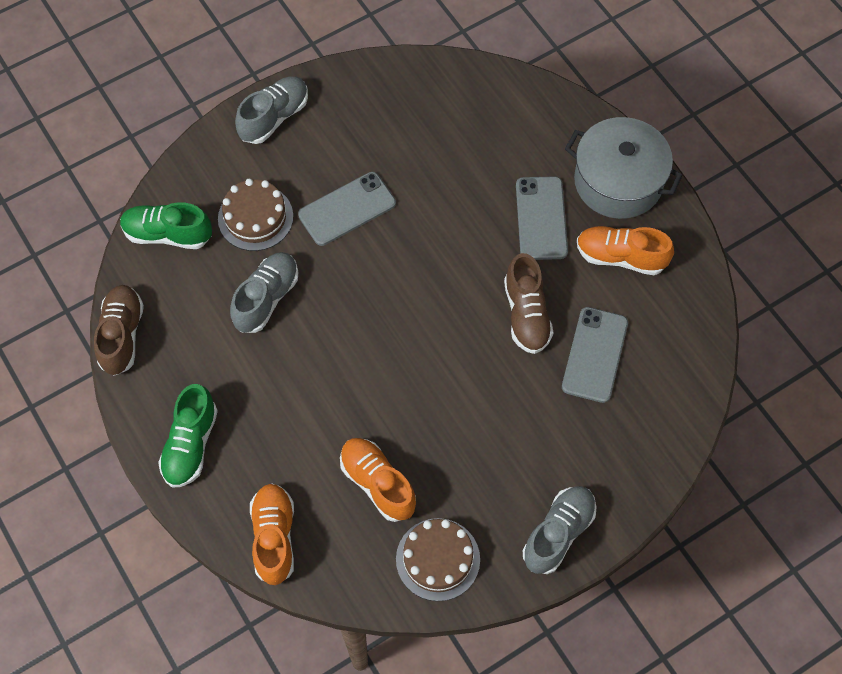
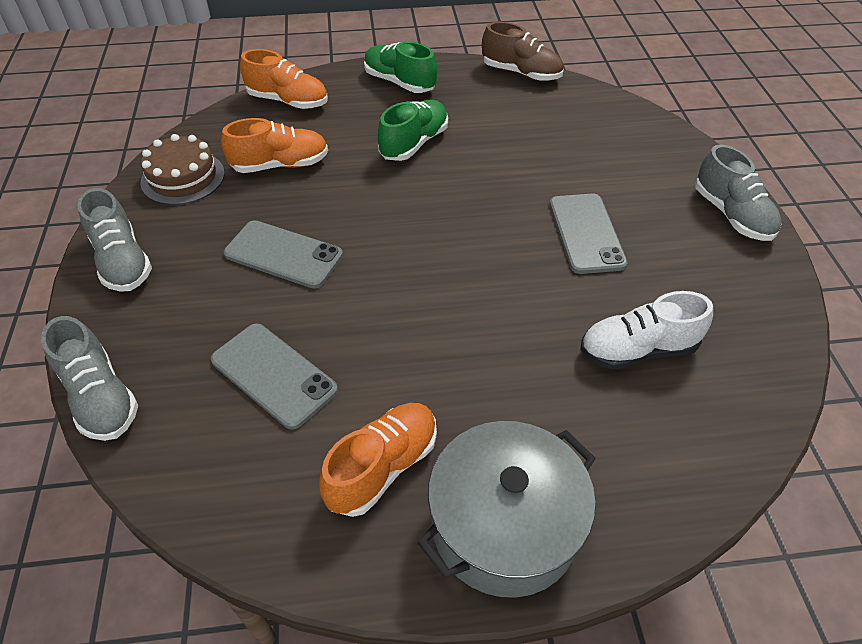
camera: 115 degrees right, 15 degrees down
green shoe [120,202,212,249] -> green shoe moved to [378,100,448,161]
brown cake [218,179,293,251] -> none
grey shoe [230,252,298,333] -> grey shoe moved to [41,316,138,441]
brown shoe [504,253,553,354] -> none
grey phone [516,176,568,260] -> grey phone moved to [224,220,343,288]
none -> white shoe [581,291,713,370]

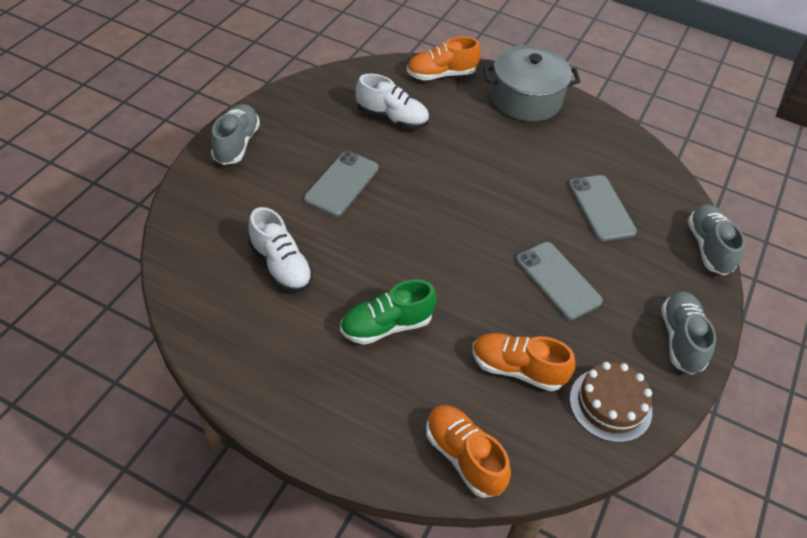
camera: 150 degrees left, 0 degrees up
orange shoe [319,403,437,517] -> orange shoe moved to [407,36,481,81]
green shoe [364,41,437,93] -> none
brown shoe [482,22,564,81] -> none
none -> white shoe [248,207,313,293]

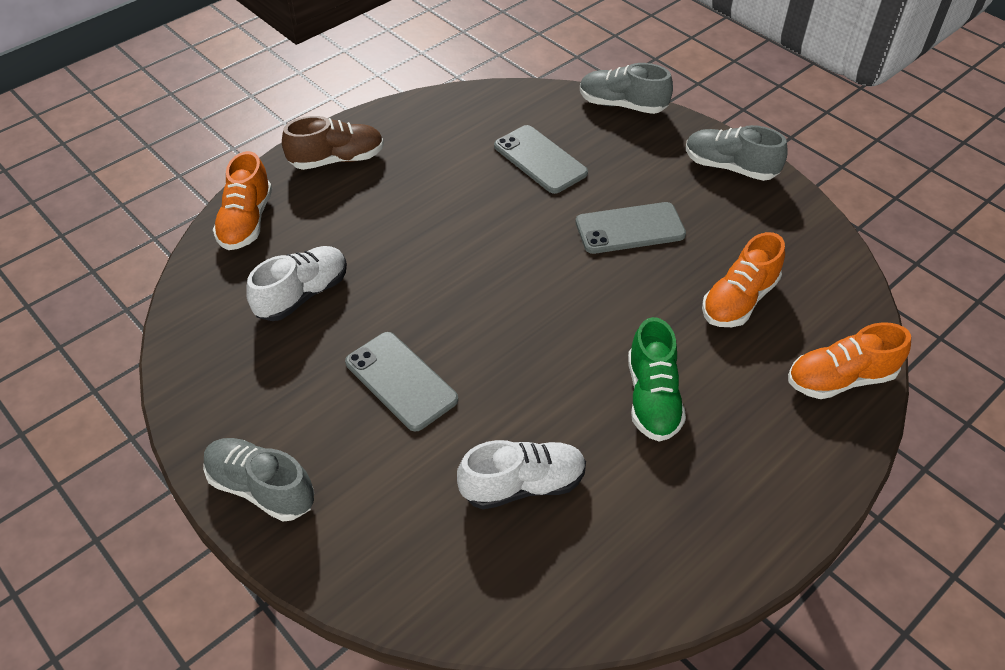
camera: 65 degrees left, 0 degrees up
grey pot [483,45,580,121] -> brown shoe [282,116,384,170]
grey phone [568,175,637,241] -> grey phone turned 45 degrees clockwise [494,125,588,194]
brown cake [570,362,652,443] -> none

